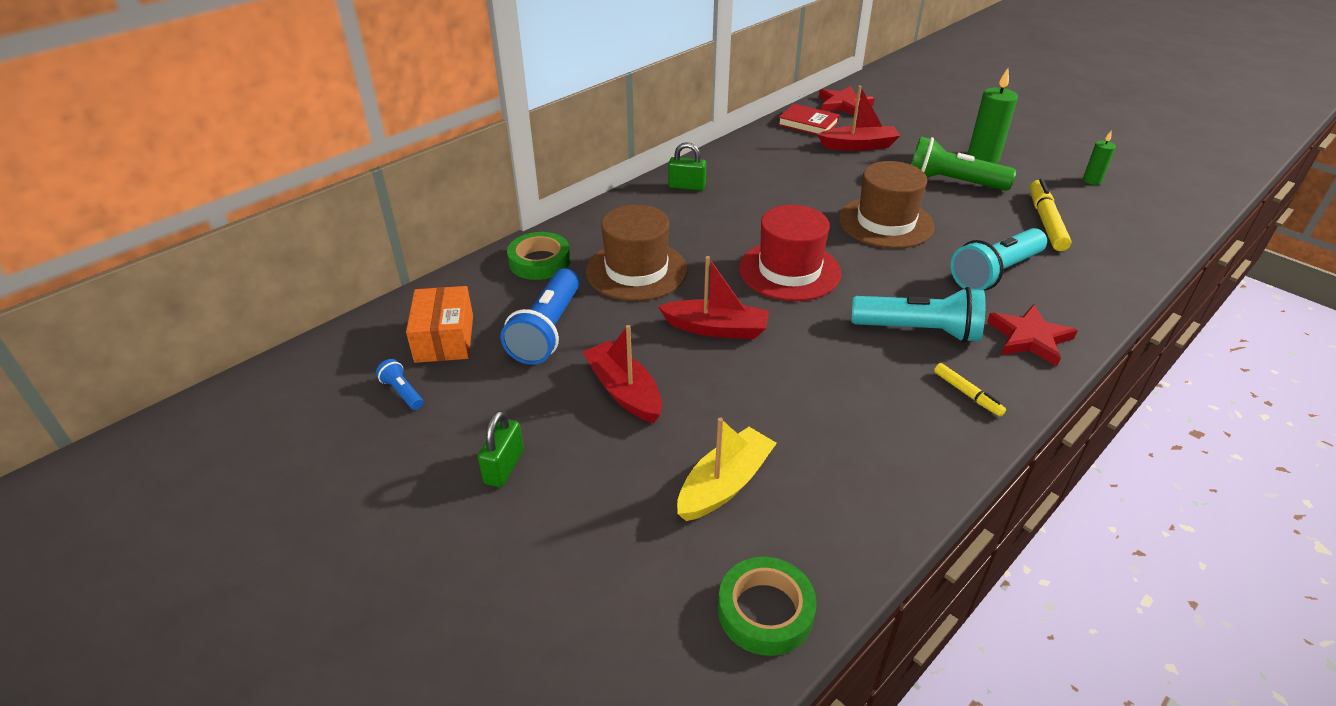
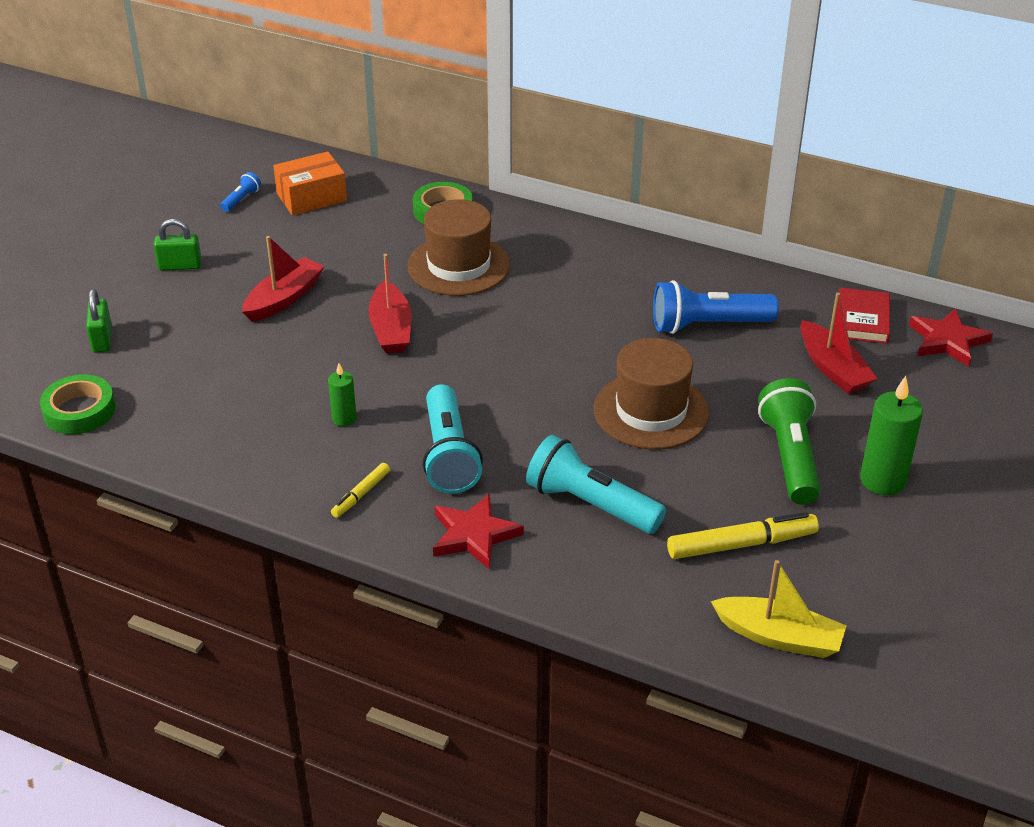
camera: 70 degrees right, 0 degrees up
blue flashlight [501,268,580,365] -> blue flashlight moved to [653,280,779,334]
green padlock [668,142,707,191] -> green padlock moved to [86,289,112,353]
yellow boat [677,418,777,521] -> yellow boat moved to [711,560,847,658]
red hat [739,205,841,301] -> none
green candle [1083,131,1116,185] -> green candle moved to [328,363,357,426]

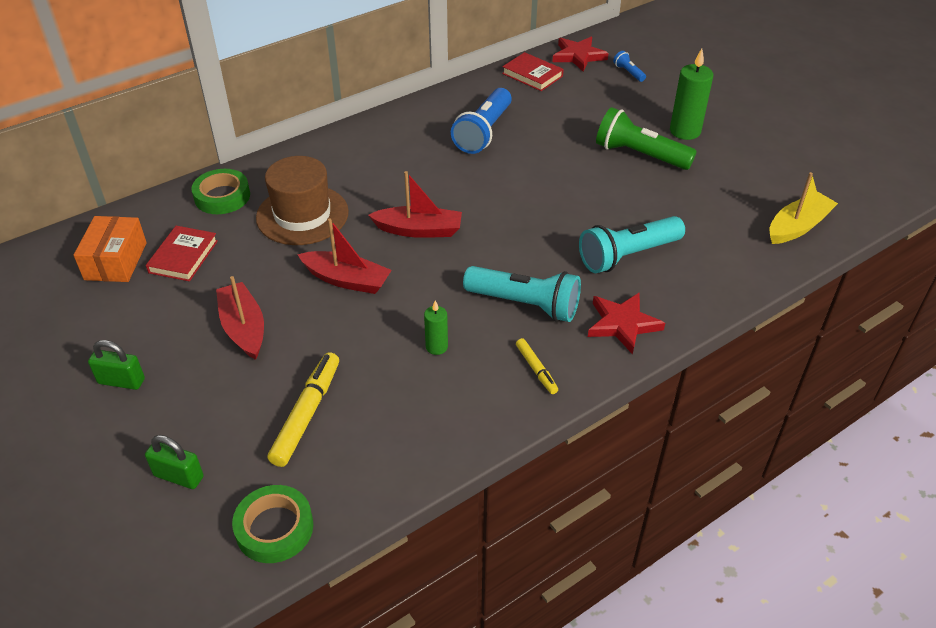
camera: 60 degrees left, 5 degrees up
green padlock [154,219,202,271] -> green padlock turned 75 degrees clockwise [88,340,145,390]
blue flashlight [220,172,261,212] -> blue flashlight moved to [613,51,646,82]
brown hat [594,338,709,449] -> none
yellow marker [667,512,819,559] -> yellow marker moved to [267,352,339,467]
red boat [800,292,878,394] -> red boat moved to [368,171,462,238]
none -> red book [146,226,218,282]

